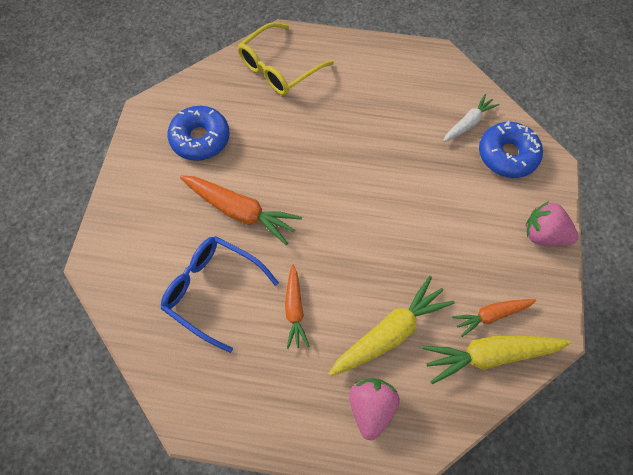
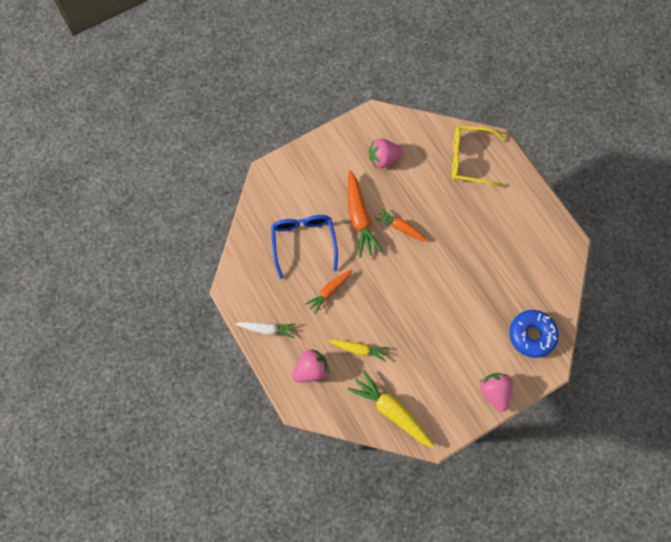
camera: 50 degrees right, 5 degrees up
blue donut [167,106,230,161] -> pink strawberry [369,138,403,168]
yellow carrot [329,276,455,376] -> yellow carrot [329,339,389,362], size x0.61
white carrot [443,94,500,142] -> white carrot moved to [235,322,296,338]
orange carrot [452,299,536,337] -> orange carrot moved to [375,208,428,242]

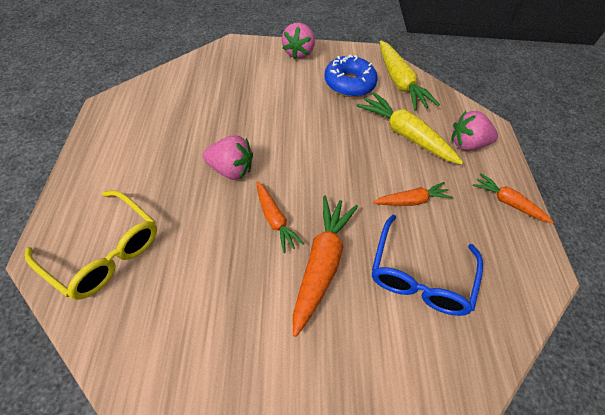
camera: 155 degrees left, 15 degrees down
white carrot [235,322,296,338] -> orange carrot [473,173,553,223]
yellow carrot [329,339,389,362] -> yellow carrot [356,92,464,165], size x1.64
pink strawberry [369,138,403,168] -> pink strawberry moved to [203,135,253,180]
blue donut [509,310,559,358] -> blue donut moved to [324,55,378,97]

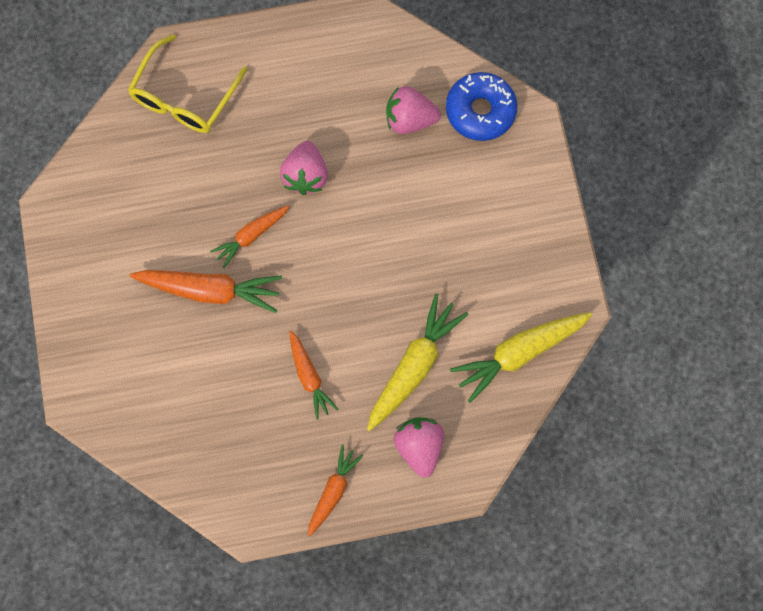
camera: 85 degrees right, 20 degrees up
pink strawberry [282,23,315,59] -> pink strawberry moved to [386,86,441,134]
blue donut [324,55,378,97] -> blue donut moved to [446,72,518,141]
blue glasses [372,214,483,316] -> none

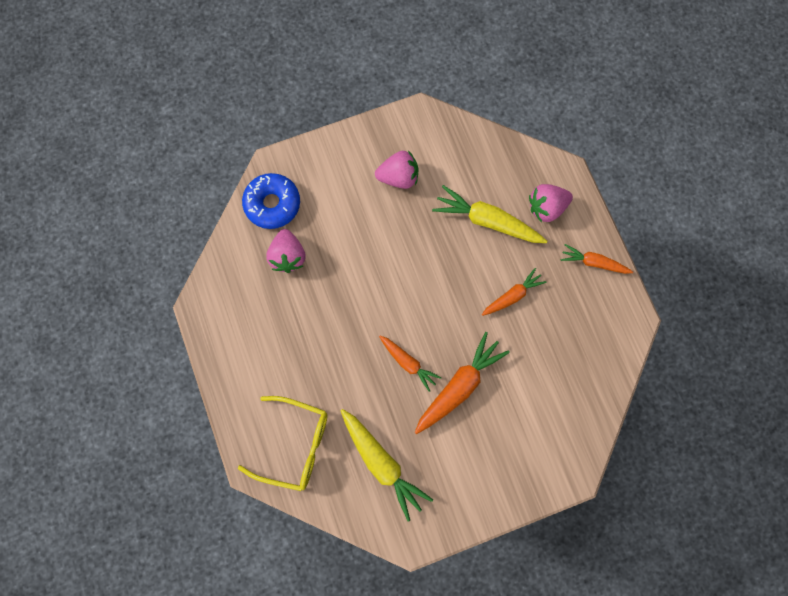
camera: 100 degrees left, 0 degrees up
orange carrot [130,270,282,313] -> orange carrot turned 45 degrees clockwise [415,332,510,434]
pink strawberry [280,141,328,195] -> pink strawberry moved to [375,151,418,189]
yellow carrot [450,312,592,403] -> yellow carrot moved to [341,409,433,522]

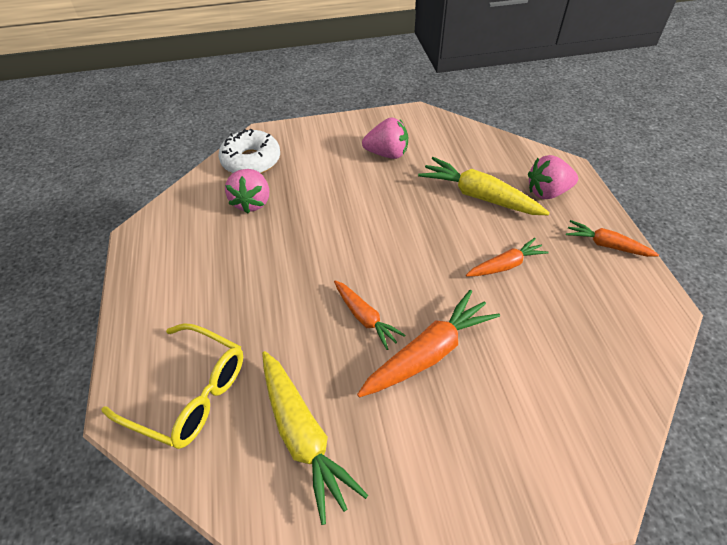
camera: 10 degrees right, 25 degrees down
blue donut [242,173,300,229] -> white donut [219,129,280,174]

